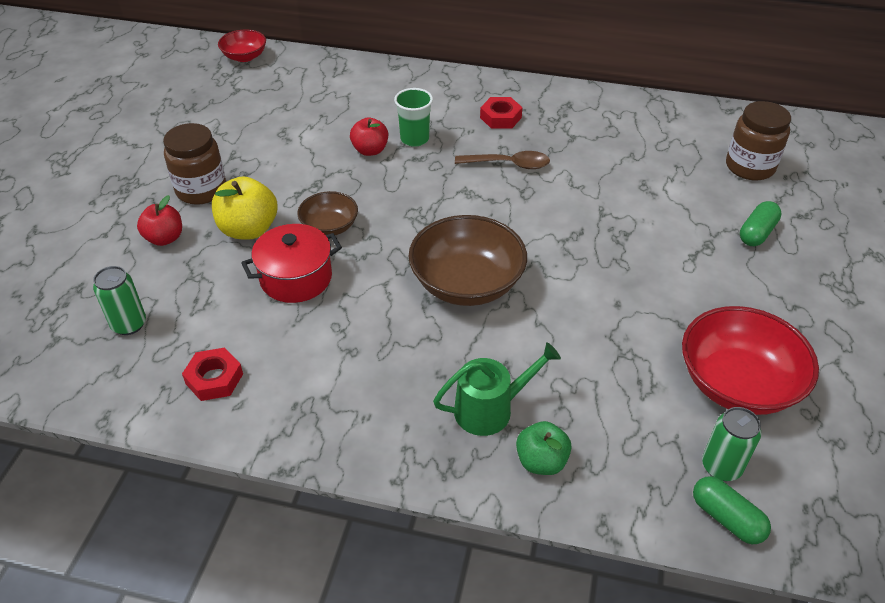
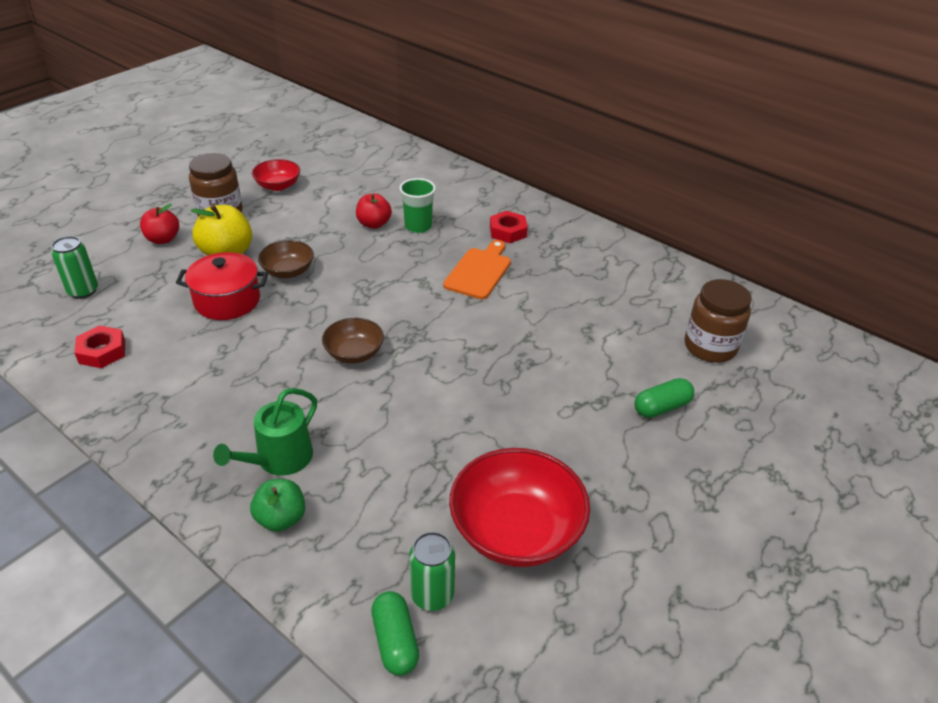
camera: 25 degrees right, 5 degrees down
red bowl [218,29,266,62] -> red bowl moved to [252,159,300,191]
brown bowl [408,215,527,306] -> brown bowl [322,318,384,363], size x0.55
green watering can [433,342,561,436] -> green watering can turned 120 degrees clockwise [213,388,317,476]
brown spoon [455,151,550,169] -> orange cutting board [443,240,511,299]

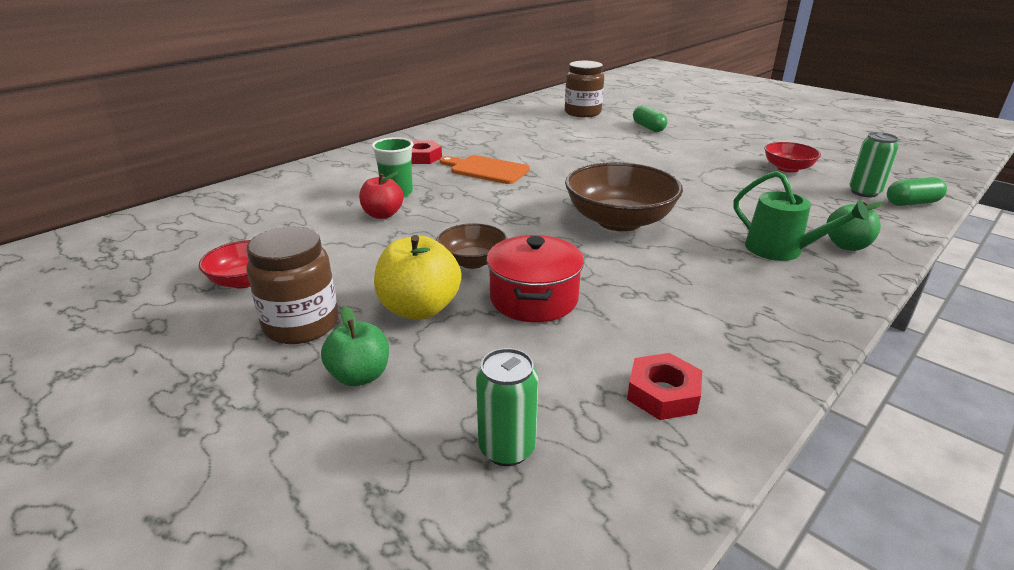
camera: 85 degrees left, 10 degrees down
red apple [140,204,179,244] -> green apple [321,306,389,386]
brown bowl [322,318,384,363] -> brown bowl [565,162,683,231], size x1.81
red bowl [449,448,590,567] -> red bowl [764,142,821,173], size x0.55

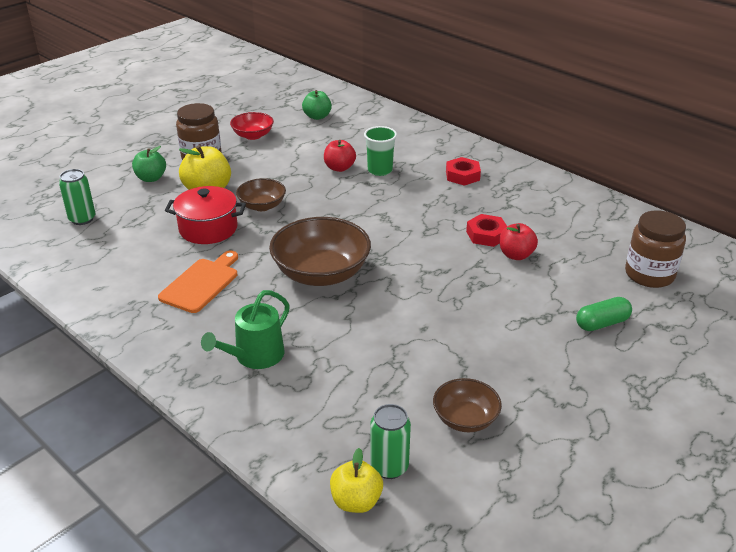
camera: 90 degrees right, 5 degrees up
orange cutting board [440,155,530,184] -> orange cutting board moved to [158,251,238,313]
red nut [627,353,702,420] -> red nut moved to [466,214,507,247]
red bowl [764,142,821,173] -> brown bowl [433,378,502,432]
green apple [827,201,884,251] -> green apple moved to [302,90,332,120]
green capsule [887,177,947,206] -> yellow apple [330,448,383,513]
none -> red apple [499,223,538,260]

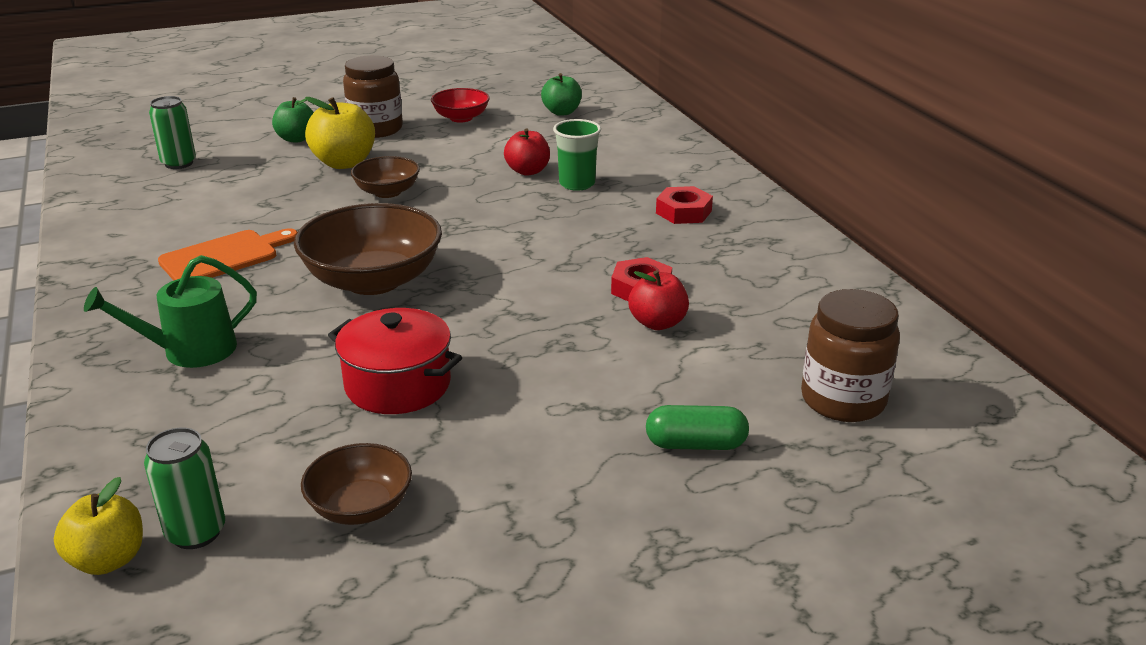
camera: 25 degrees right, 5 degrees down
red pot [165,186,246,244] -> red pot moved to [328,308,462,414]

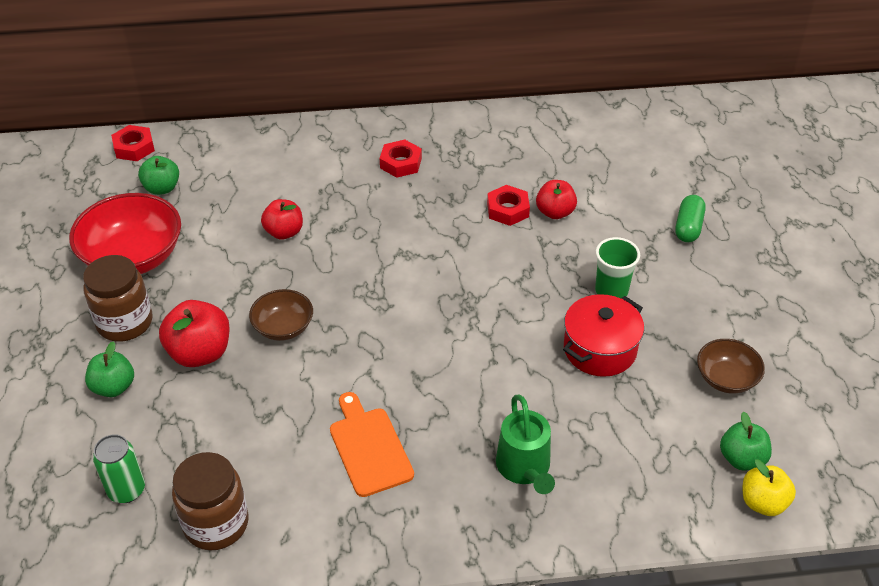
camera: 75 degrees left, 15 degrees up
green can [144,428,225,549] -> green apple [720,411,772,471]
brown bowl [294,203,442,295] -> none
yellow apple [305,97,375,169] -> red apple [159,300,230,367]
red bowl [431,88,490,122] -> red bowl [69,193,181,274], size x1.81
green cup [553,119,601,191] -> green cup moved to [595,237,640,298]
brown jar [801,289,900,422] -> brown jar moved to [172,452,249,551]
none -> red nut [111,125,155,161]

